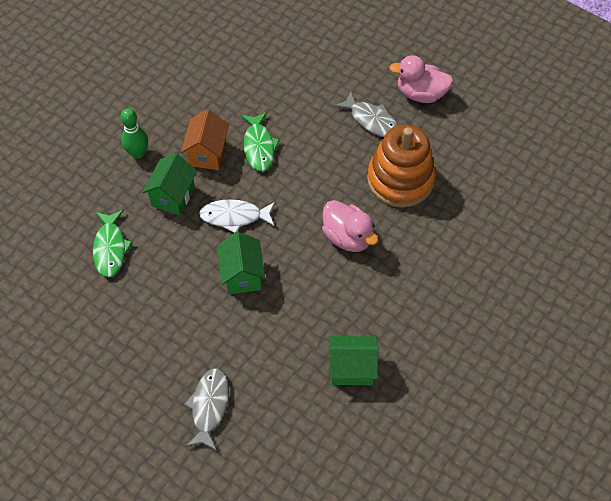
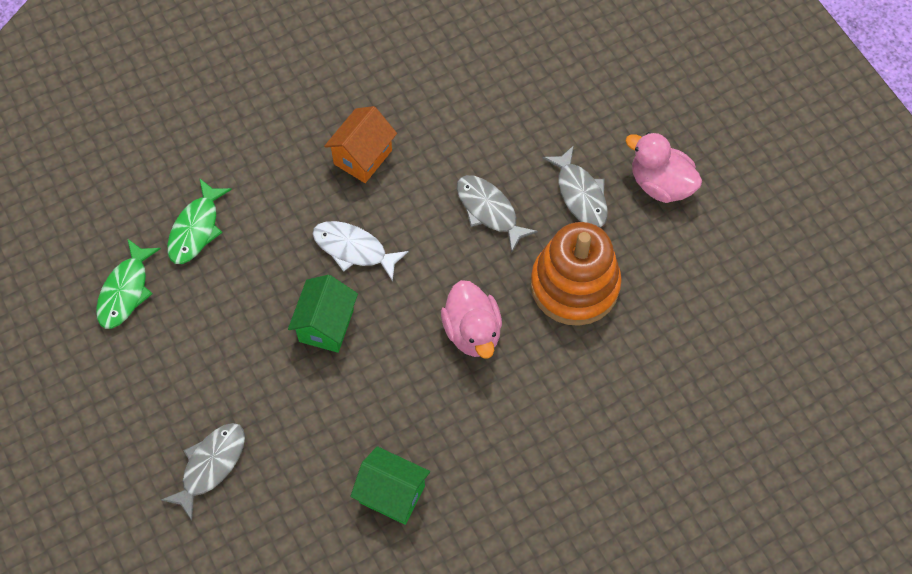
camera: 25 degrees right, 5 degrees up
green bowling pin [120,108,148,159] -> none
green house [142,153,197,216] -> none
green fish [241,112,280,172] -> green fish moved to [96,239,161,329]
none -> grey fish [457,175,538,253]

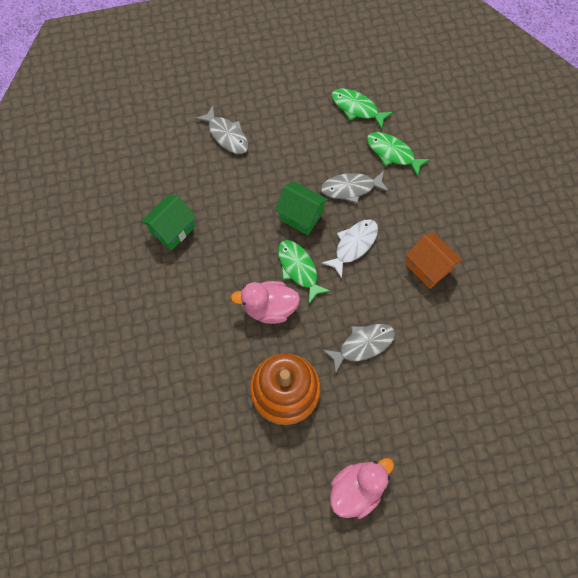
camera: 105 degrees right, 5 degrees up
grey fish [543,145,608,228] -> grey fish moved to [321,171,389,204]
none -> green fish [278,240,331,304]

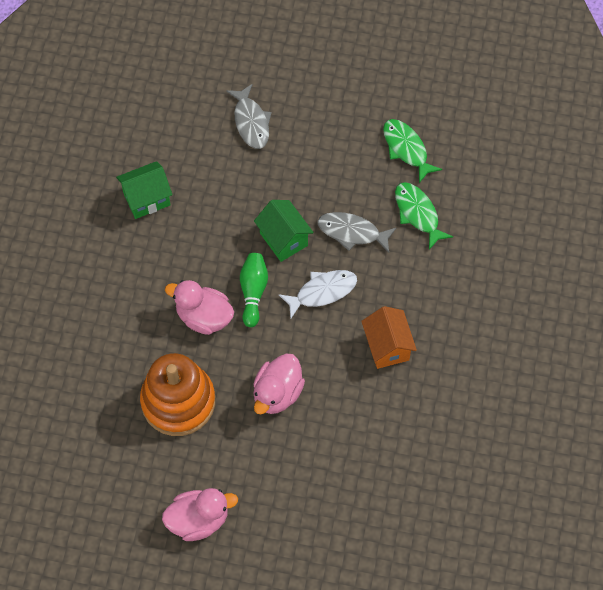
camera: 25 degrees right, 5 degrees down
green fish [278,240,331,304] -> green bowling pin [240,253,268,327]
grey fish [323,324,395,374] -> pink duck [253,353,305,414]

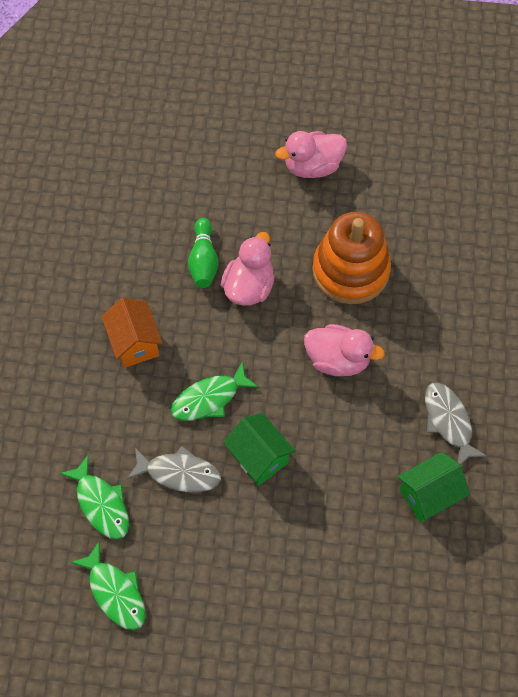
camera: 175 degrees right, 0 degrees up
grey fish [226,84,272,149] -> grey fish moved to [425,382,487,465]
green bowling pin [240,253,268,327] -> green bowling pin moved to [188,218,219,288]
white fish [278,270,357,318] -> green fish [171,361,259,421]

